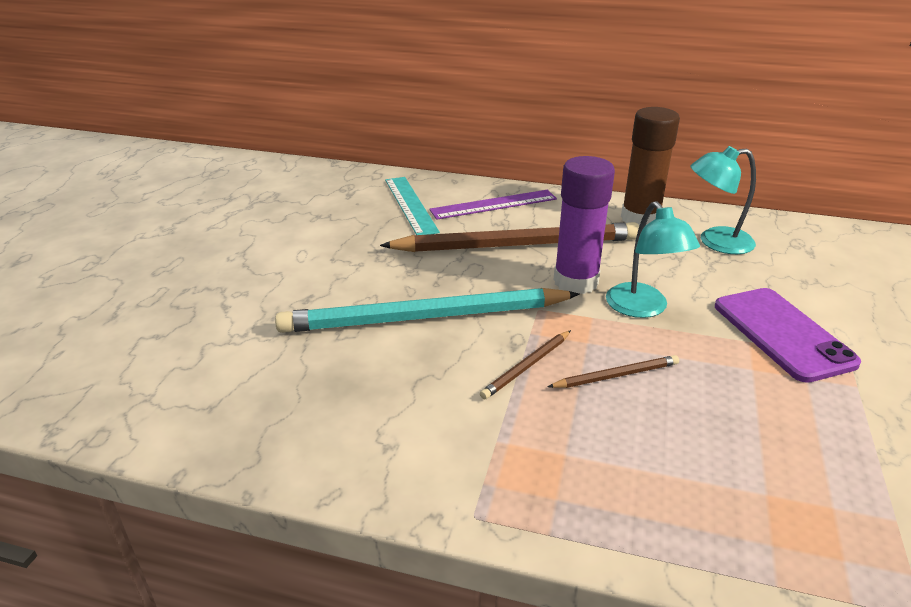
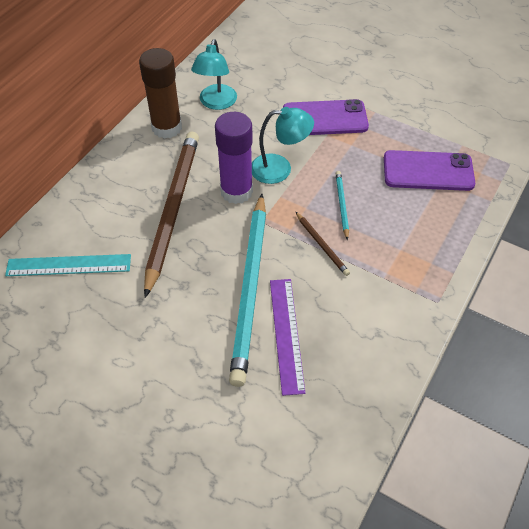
camera: 75 degrees left, 20 degrees up
purple ruler [429,190,557,220] -> purple ruler moved to [270,279,305,396]
brown pencil [548,355,679,388] -> turquoise pencil [335,171,349,240]
none -> purple phone [384,150,475,191]

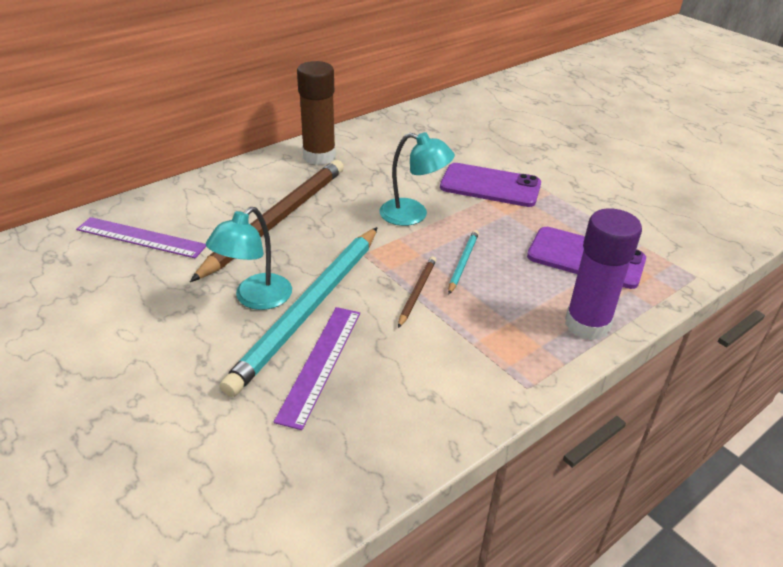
camera: 20 degrees right, 15 degrees down
turquoise ruler [5,254,131,276] -> purple ruler [76,217,206,258]
turquoise lamp [191,39,237,110] -> turquoise lamp moved to [206,207,292,310]
purple glue stick [215,112,253,204] -> purple glue stick moved to [565,208,642,340]
brown pencil [296,212,350,276] -> brown pencil turned 150 degrees counterclockwise [398,256,436,328]

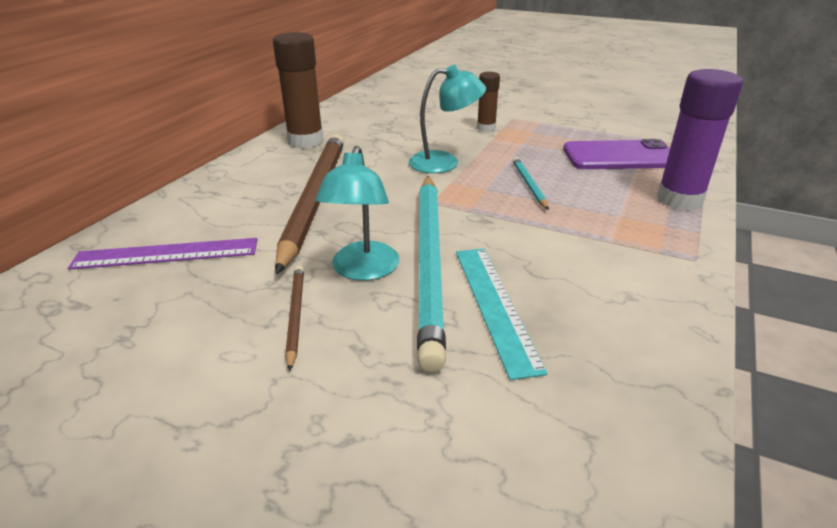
camera: 25 degrees left, 5 degrees down
purple ruler [274,307,360,430] -> turquoise ruler [456,248,548,380]
brown pencil [398,256,436,328] -> brown pencil moved to [285,266,304,372]
purple phone [440,163,541,207] -> brown glue stick [477,72,500,132]

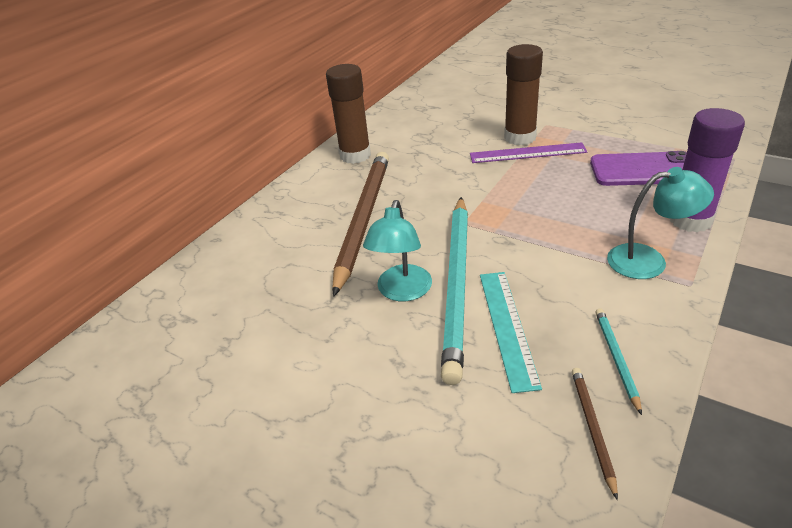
camera: 10 degrees right, 5 degrees up
purple ruler [68,238,257,270] -> purple ruler moved to [470,142,587,163]
brown pencil [285,266,304,372] -> brown pencil moved to [572,368,618,500]
turquoise lamp [409,65,486,173] -> turquoise lamp moved to [607,167,714,279]
brown glue stick [477,72,500,132] -> brown glue stick [504,44,543,145], size x1.78
turquoise pencil [513,157,549,210] -> turquoise pencil moved to [595,308,642,415]

